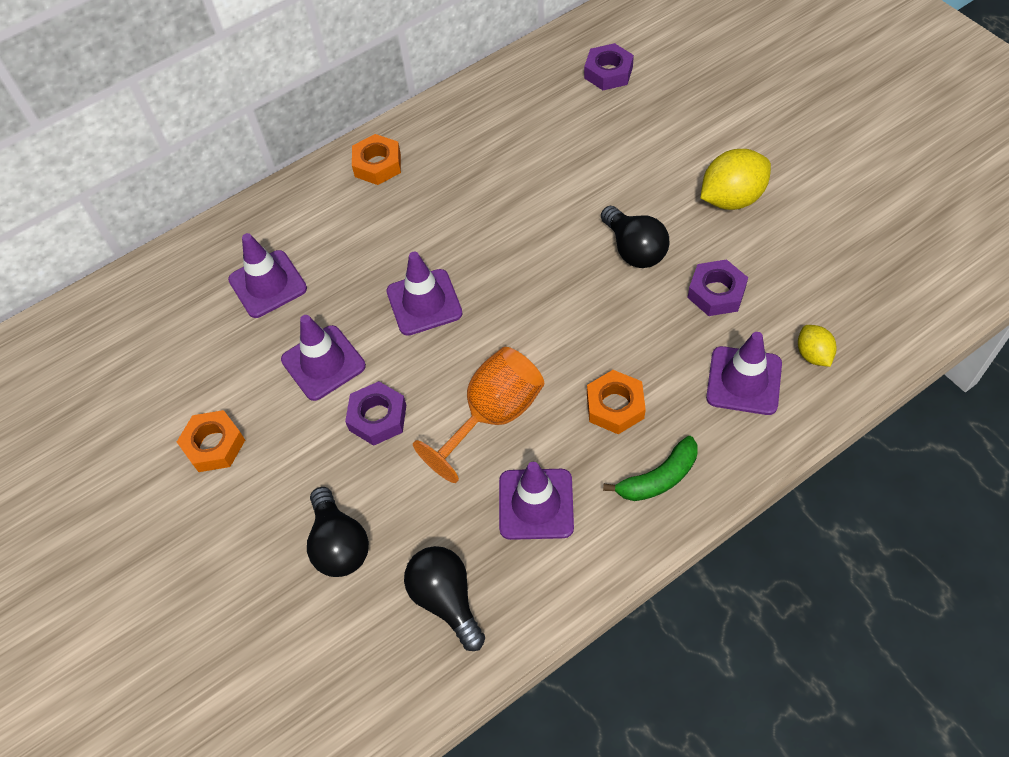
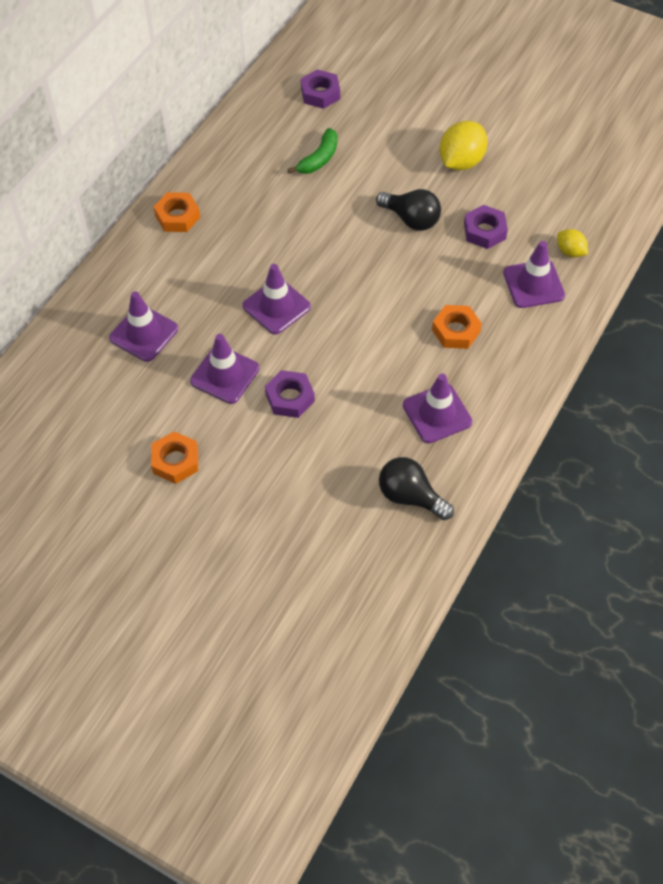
camera: 30 degrees left, 0 degrees up
black light bulb [307,487,369,577] -> none
orange goblet [413,347,544,483] -> none
green banana [603,436,698,501] -> green banana moved to [288,128,338,174]

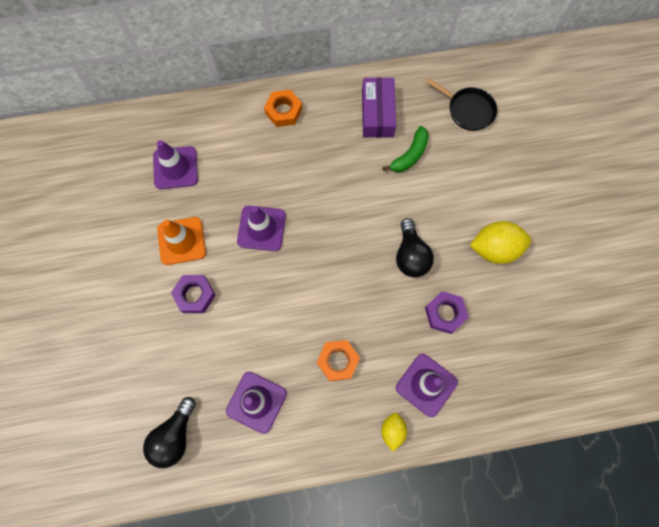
camera: 50 degrees right, 15 degrees up
orange nut [151,431,198,484] -> none
purple traffic cone [190,334,260,404] -> orange traffic cone [157,217,206,265]
green banana [288,128,338,174] -> green banana turned 45 degrees counterclockwise [382,126,429,172]
purple nut [301,69,340,109] -> black pan [426,78,497,131]
black light bulb [379,457,454,520] -> black light bulb turned 150 degrees counterclockwise [143,397,196,468]
yellow lemon [557,229,588,257] -> yellow lemon moved to [381,413,407,451]
none -> purple box [362,78,396,138]

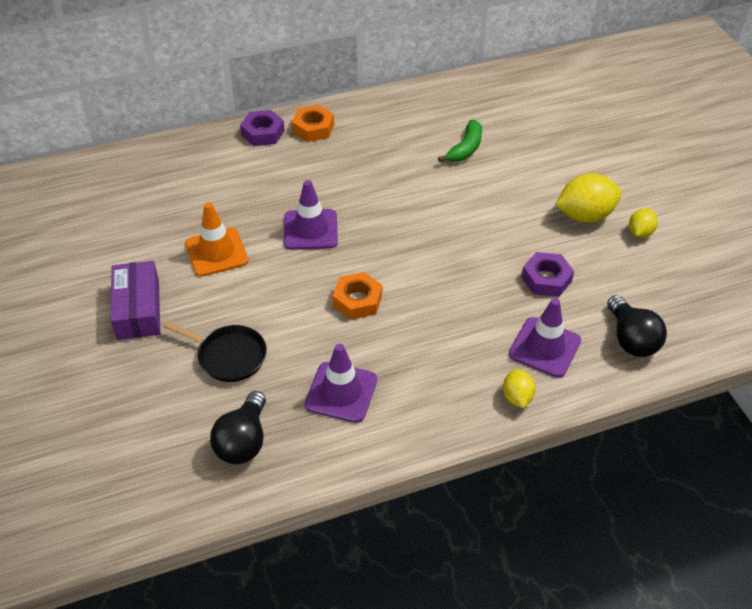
camera: 10 degrees left, 25 degrees down
purple traffic cone [153,140,198,189] -> none
purple nut [171,275,216,313] -> purple nut moved to [240,110,285,146]
orange nut [317,340,360,381] -> orange nut moved to [333,272,382,320]
purple box [362,78,396,138] -> purple box moved to [111,261,160,340]
black light bulb [396,218,434,278] -> black light bulb moved to [607,295,667,357]
black pan [426,78,497,131] -> black pan moved to [163,321,267,382]
none -> yellow lemon [629,208,658,238]

